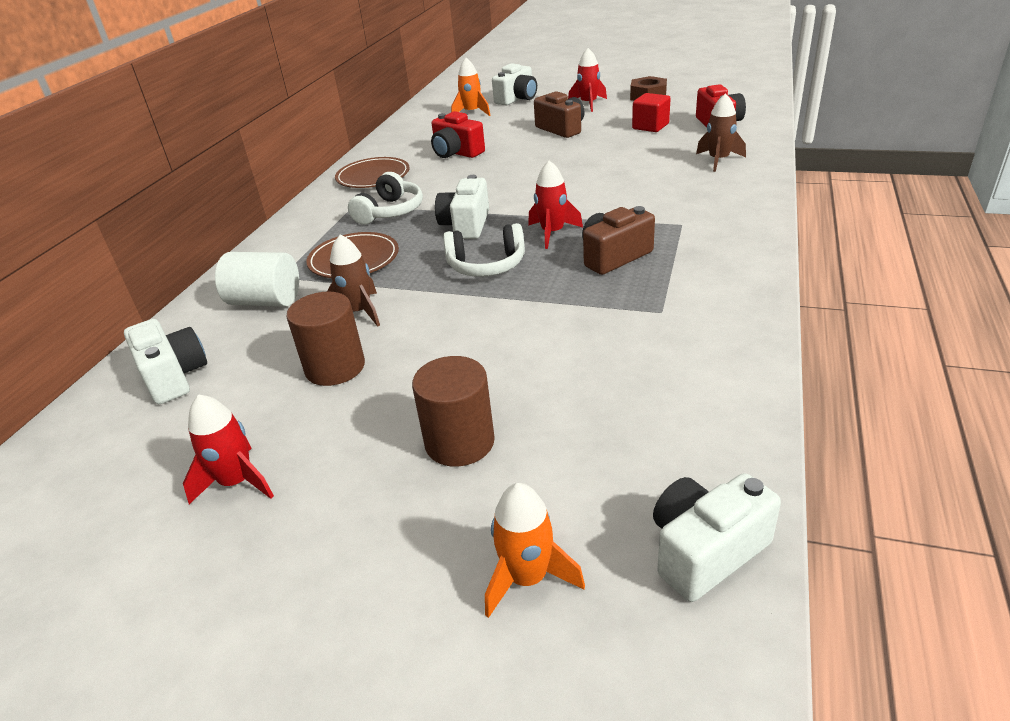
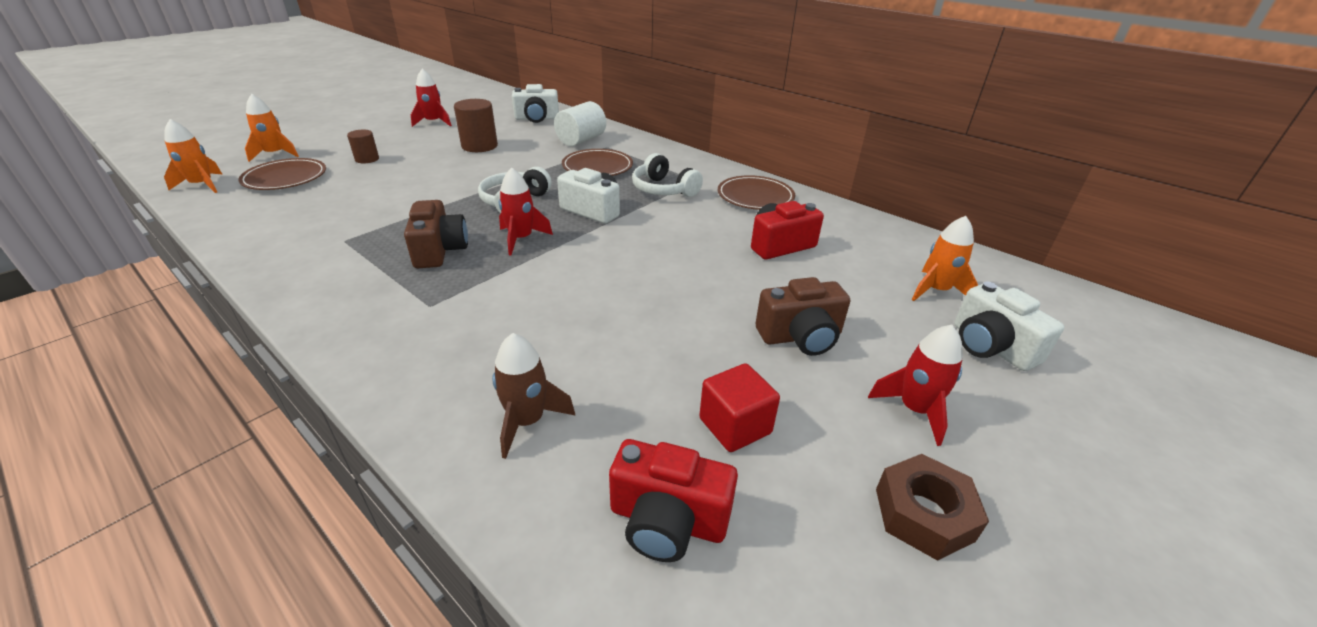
camera: 110 degrees right, 0 degrees up
brown rocket [327,235,380,327] -> none
brown cylinder [412,356,495,467] -> brown cylinder [347,129,379,163], size x0.60
white camera [653,473,781,602] -> orange rocket [164,119,222,193]
none -> brown plate [238,158,326,190]

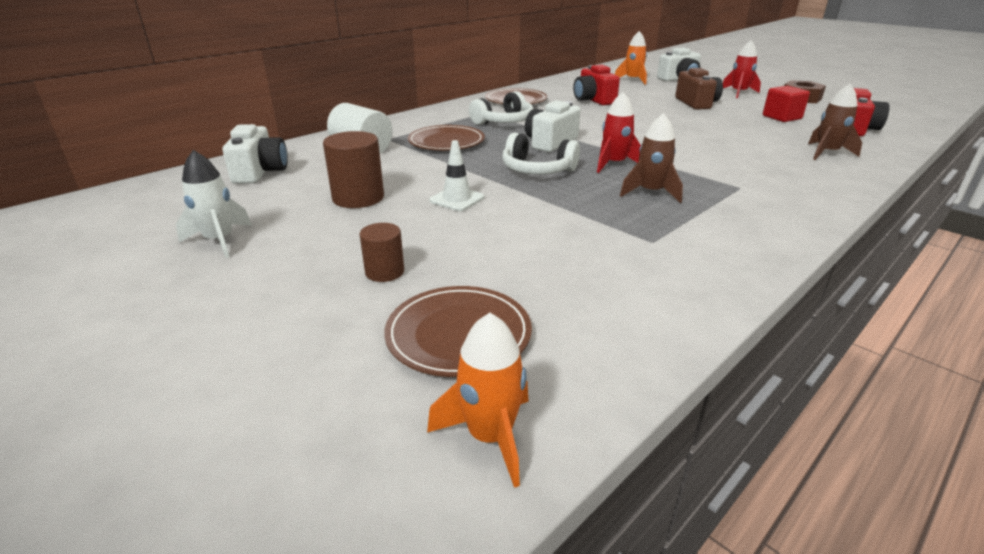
camera: 85 degrees left, 5 degrees down
orange rocket [245,94,299,162] -> none
brown camera [404,200,468,268] -> brown rocket [620,113,683,203]
red rocket [411,69,452,127] -> white rocket [176,150,252,258]
none -> white traffic cone [429,140,484,211]

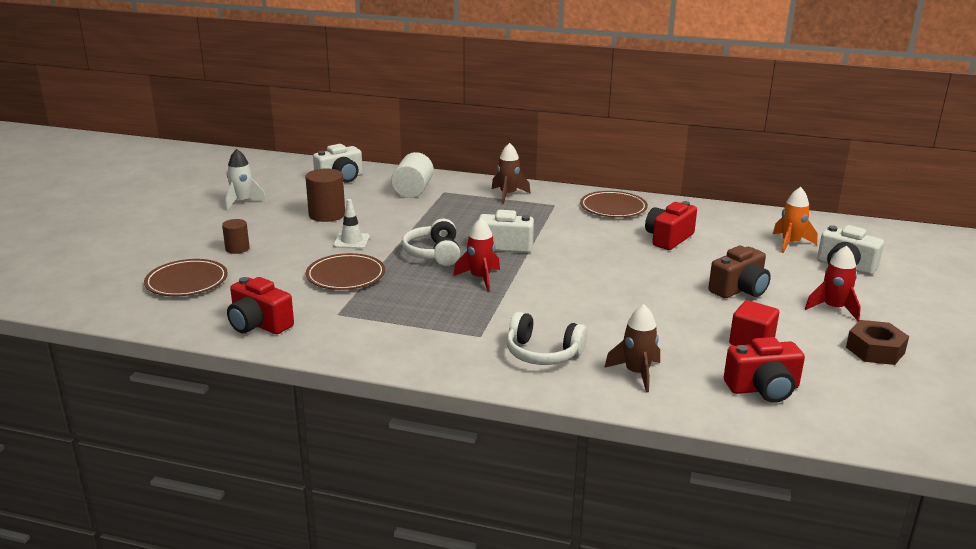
camera: 60 degrees right, 5 degrees down
brown plate [408,125,485,150] -> brown plate moved to [306,253,385,290]
orange rocket [427,313,529,488] -> none
white headphones [469,91,533,125] -> white headphones moved to [507,312,587,365]
brown rocket [620,113,683,203] -> brown rocket moved to [492,143,531,204]
none -> red camera [227,277,294,334]

